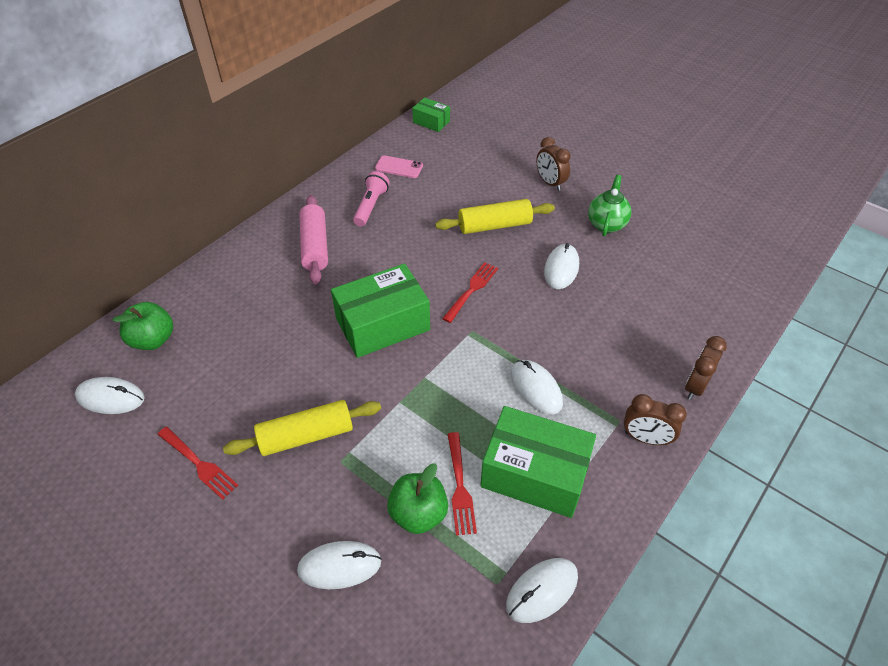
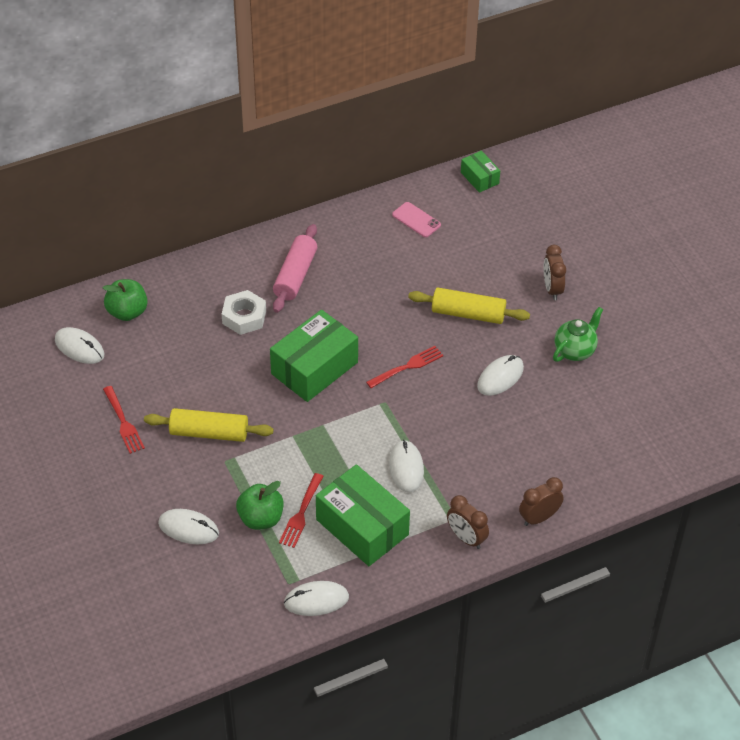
camera: 25 degrees right, 0 degrees up
green box [331,263,430,358] -> green box turned 45 degrees counterclockwise [270,310,358,402]
pink flashlight [353,171,390,226] -> none
none -> white nut [222,290,266,335]

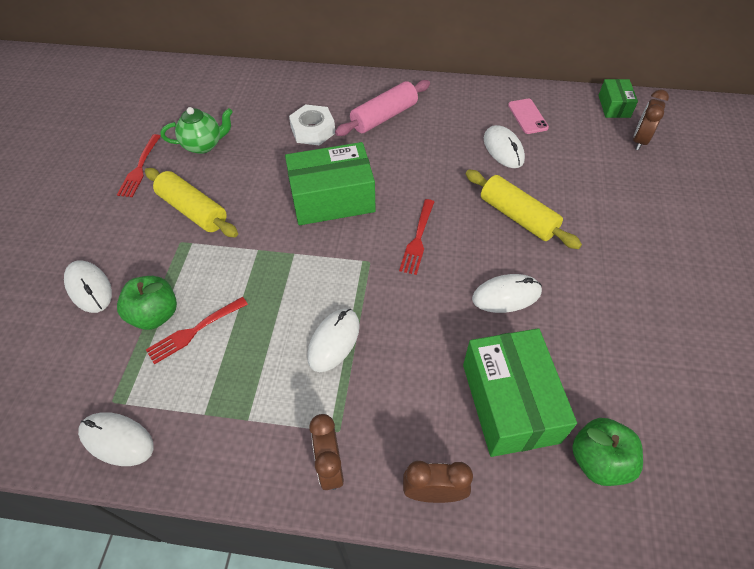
camera: 35 degrees right, 5 degrees up
white mouse [55,327,104,364] -> white mouse moved to [484,125,525,168]
green apple [103,279,148,321] -> green apple moved to [572,418,643,486]
green box [316,464,410,566] -> green box moved to [463,328,577,457]
red fork [366,346,444,388] -> red fork turned 105 degrees clockwise [399,199,434,275]
brown clock [544,245,566,300] -> brown clock moved to [633,90,669,150]
green teapot [553,307,603,362] -> green teapot moved to [161,107,233,154]

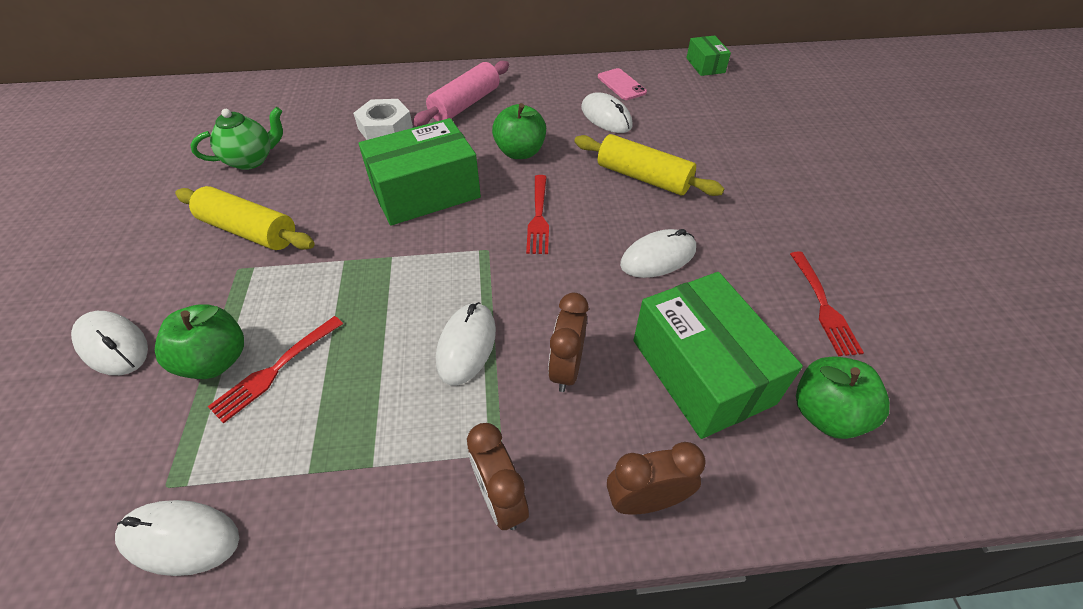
camera: 15 degrees left, 5 degrees down
red fork [117,134,161,197] -> red fork moved to [790,251,864,356]
brown clock [633,90,669,150] -> brown clock moved to [548,293,589,392]
none -> green apple [492,103,546,159]

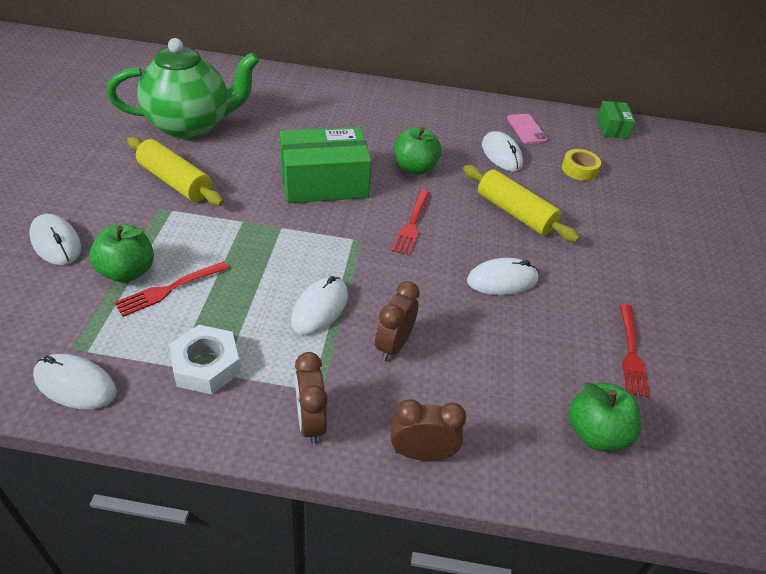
camera: 10 degrees right, 5 degrees down
green teapot [190,107,283,170] -> green teapot [107,38,259,139], size x1.88
white nut [353,99,413,140] -> white nut moved to [169,325,241,394]
pink rolling pin [413,61,509,126] -> none
green box [633,272,803,439] -> none
none -> yellow tape [562,149,601,181]

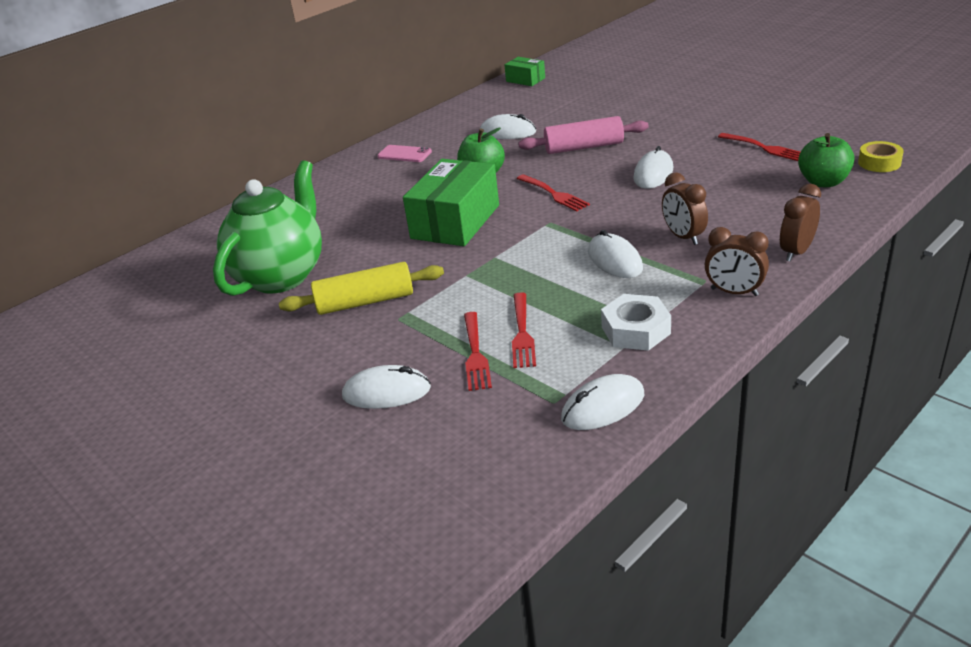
camera: 45 degrees left, 10 degrees down
green apple [89,224,154,283] -> red fork [464,312,492,391]
yellow rolling pin [463,165,580,242] -> pink rolling pin [518,116,649,154]
pink phone [507,114,547,144] -> pink phone moved to [377,145,432,162]
yellow tape [562,149,601,181] -> yellow tape moved to [858,141,904,172]

